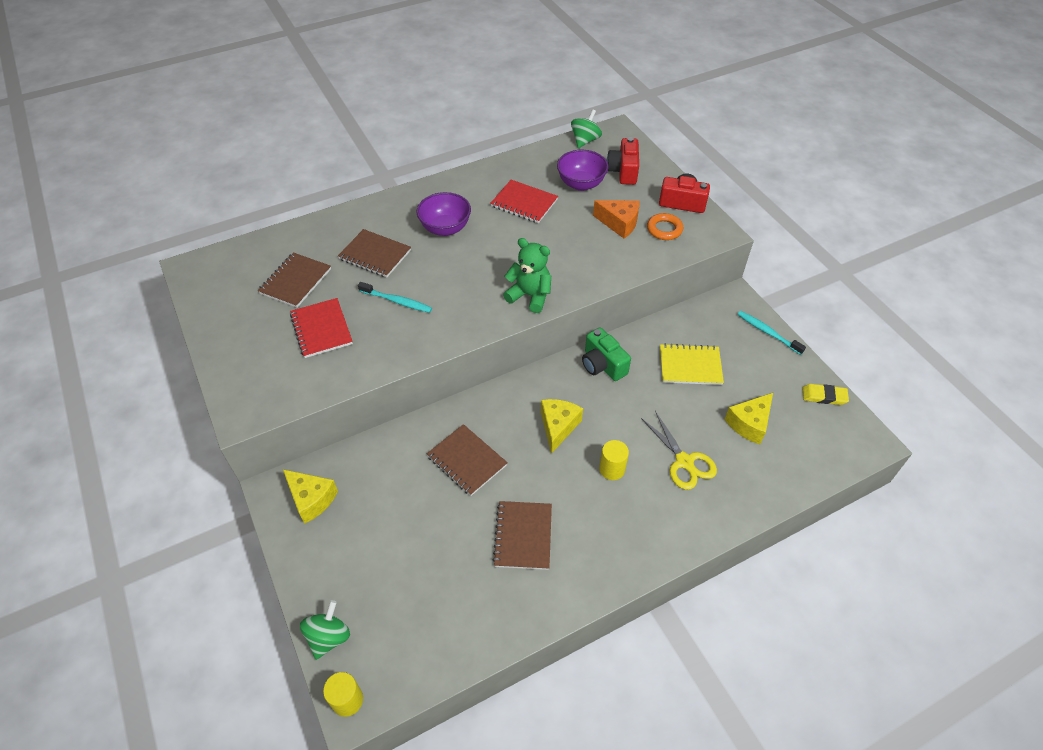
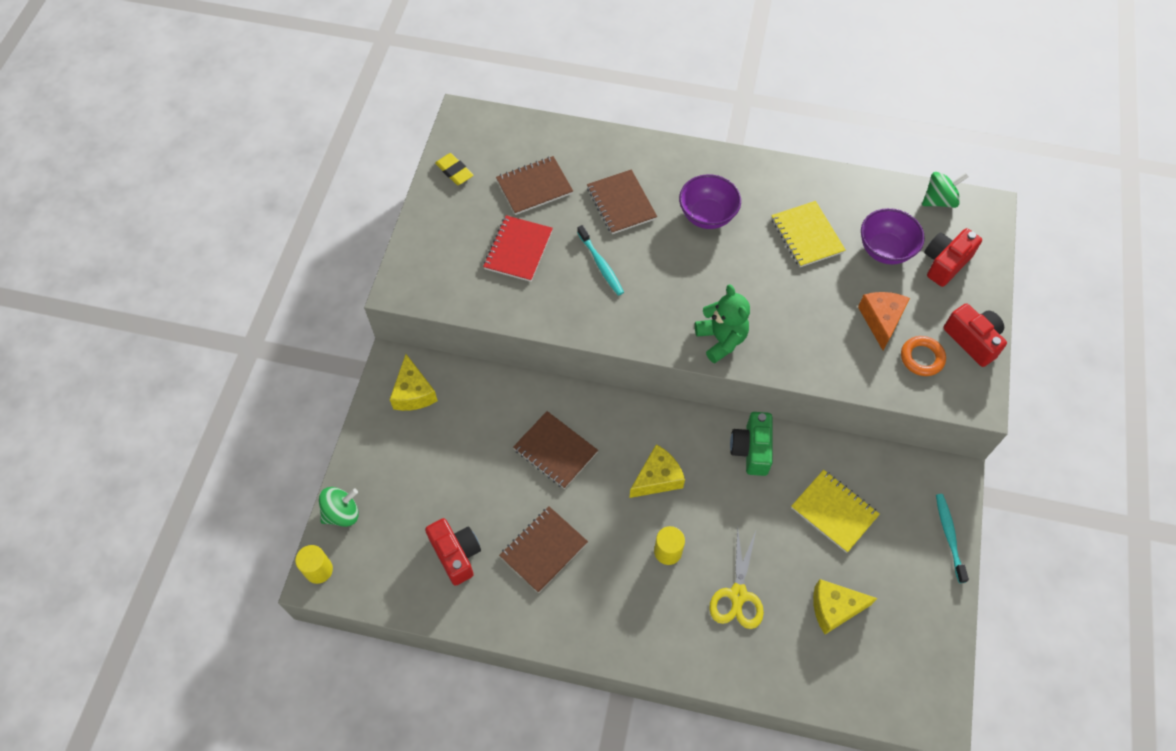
camera: 40 degrees right, 10 degrees up
brown notebook [427,424,508,496] -> brown notebook turned 45 degrees counterclockwise [513,411,598,489]
red notebook [490,180,558,223] -> yellow notebook [771,201,846,267]
orange cheese [593,200,639,238] -> orange cheese turned 150 degrees counterclockwise [858,292,910,350]
yellow eraser [803,384,849,405] -> yellow eraser moved to [435,153,474,185]
none -> red camera [425,518,481,586]

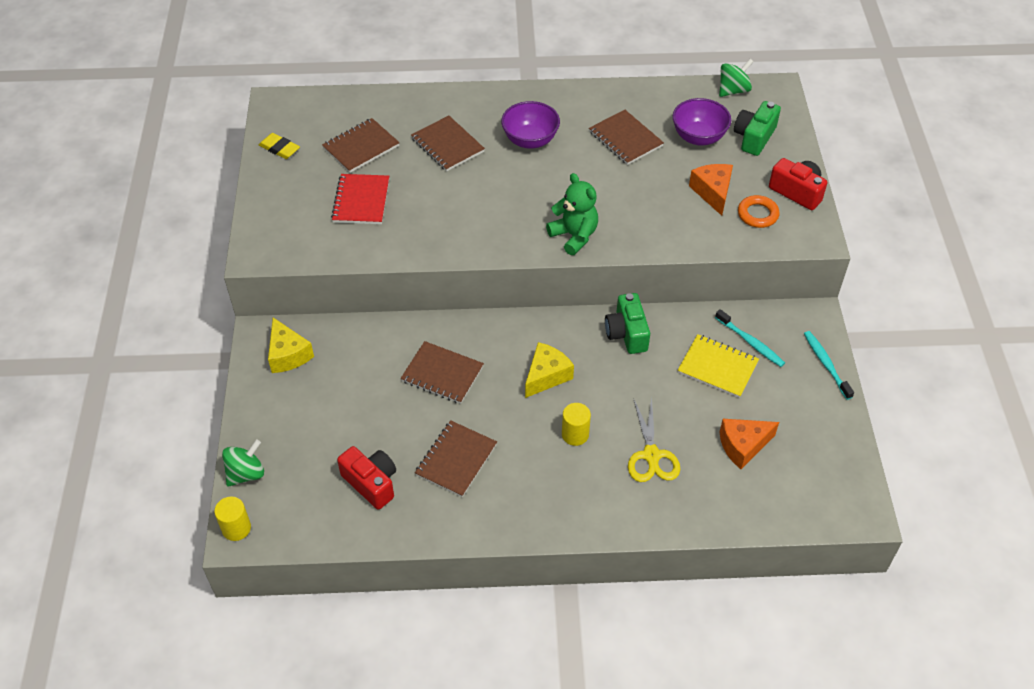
camera: 15 degrees left, 10 degrees down
turquoise toothbrush [577,225,624,296] -> turquoise toothbrush moved to [715,309,785,367]
yellow notebook [771,201,846,267] -> brown notebook [589,110,664,165]
yellow cheese [813,579,878,634] -> orange cheese [720,419,779,469]
red camera [925,228,982,287] -> green camera [734,101,781,156]

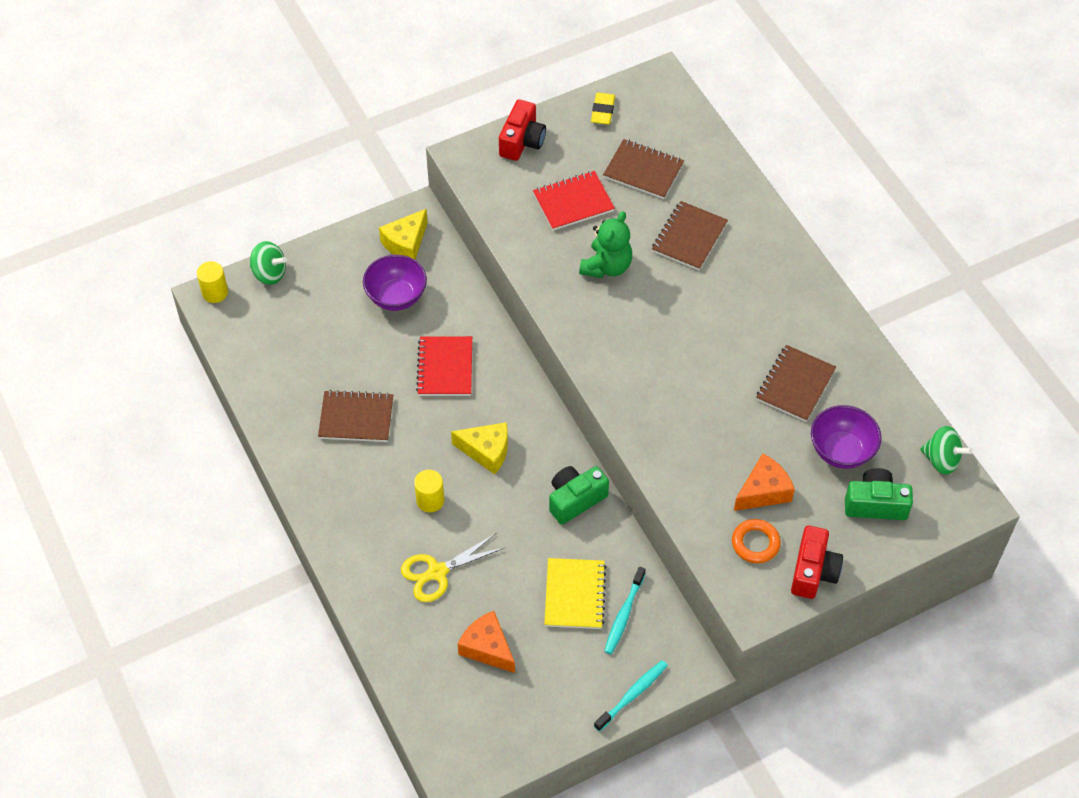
camera: 65 degrees right, 5 degrees up
red camera [337,446,396,510] -> red camera moved to [499,99,546,161]
brown notebook [400,341,484,404] -> red notebook [416,336,472,396]
purple bowl [501,101,560,149] -> purple bowl moved to [363,255,427,311]
green teddy bear [546,173,598,255] -> green teddy bear moved to [579,211,632,278]

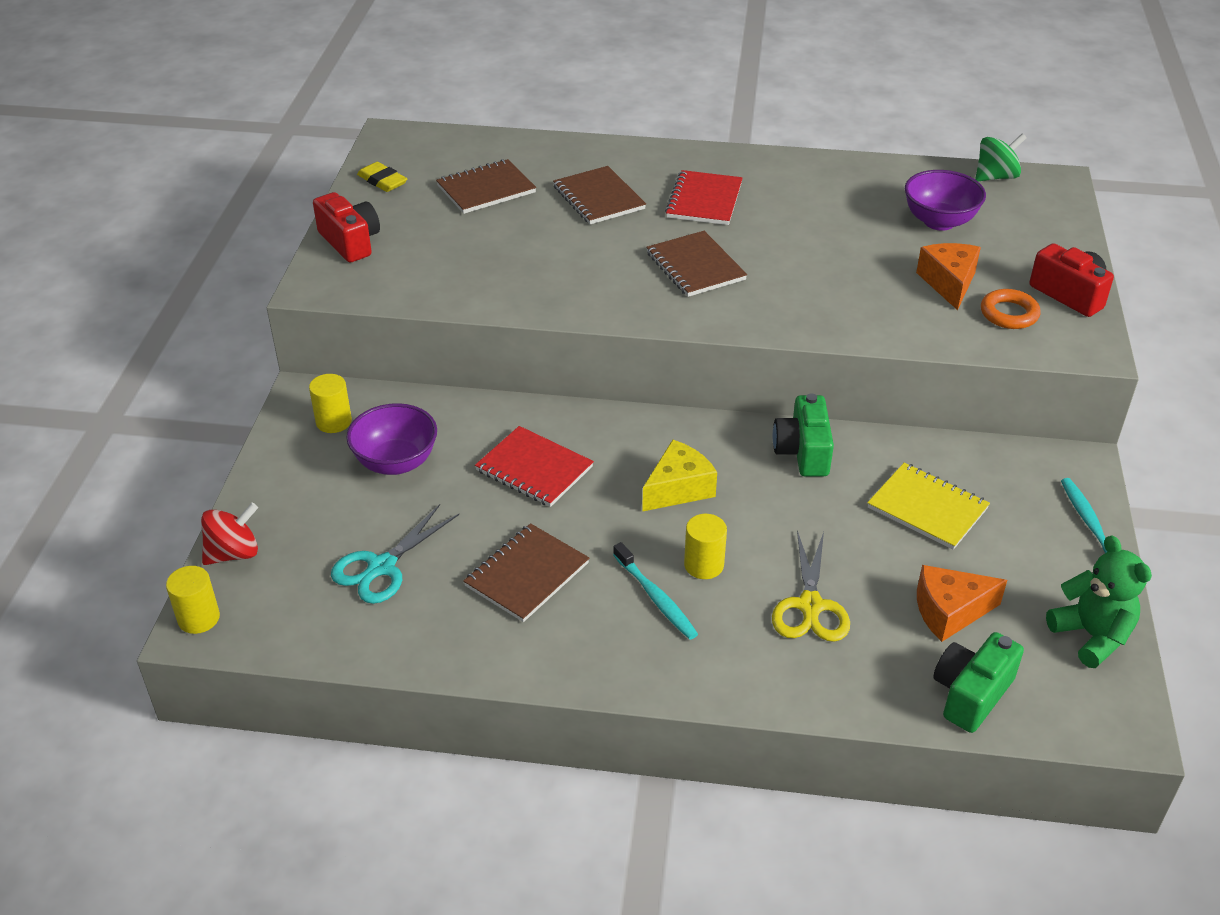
camera: 55 degrees left, 15 degrees down
green spinning top [250,241,287,285] -> red spinning top [201,503,258,565]
yellow cheese [379,209,428,260] -> yellow cylinder [309,374,352,433]
red notebook [533,171,615,231] -> red notebook moved to [665,170,743,225]
green teddy bear [579,211,632,278] -> green teddy bear moved to [1046,535,1152,668]
turquoise toothbrush [604,567,646,654] -> turquoise toothbrush moved to [613,542,698,640]
brown notebook [756,345,836,422] -> brown notebook moved to [646,231,747,297]
green camera [845,468,913,520] -> green camera moved to [933,632,1024,733]
none -> turquoise scissors [331,504,459,604]

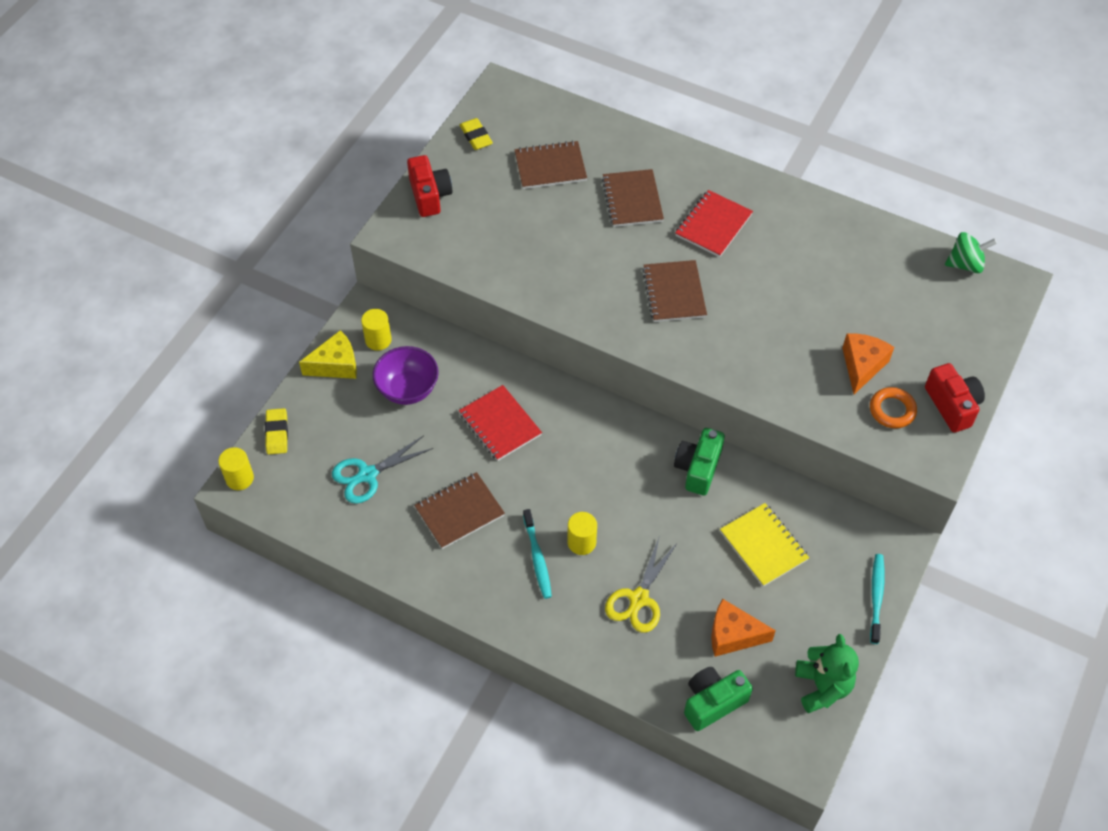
camera: 20 degrees right, 15 degrees up
red spinning top [201,503,258,565] -> yellow eraser [265,408,288,454]
yellow cheese [642,440,717,512] -> yellow cheese moved to [299,330,357,379]
purple bowl [905,170,986,231] -> none

